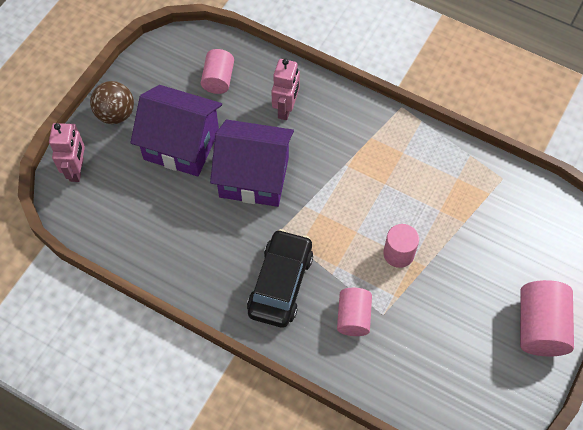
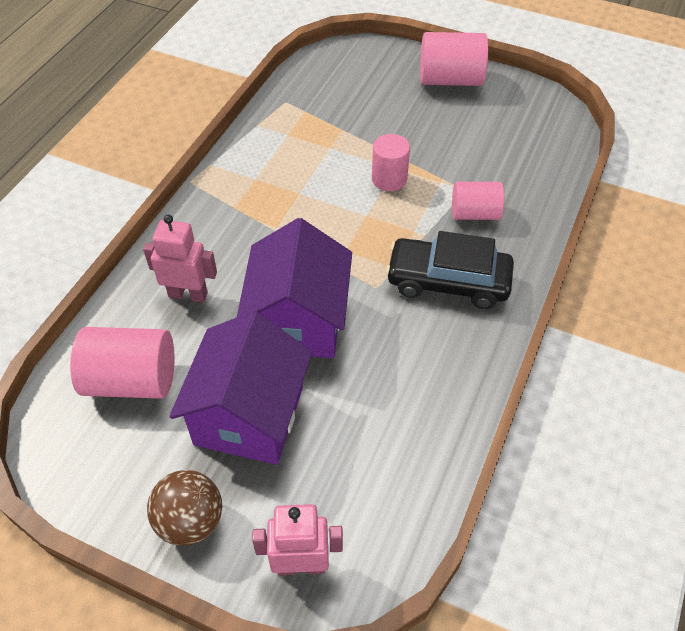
camera: 95 degrees left, 10 degrees down
pink cylinder [201,49,234,94] -> pink cylinder [70,327,175,399], size x1.54

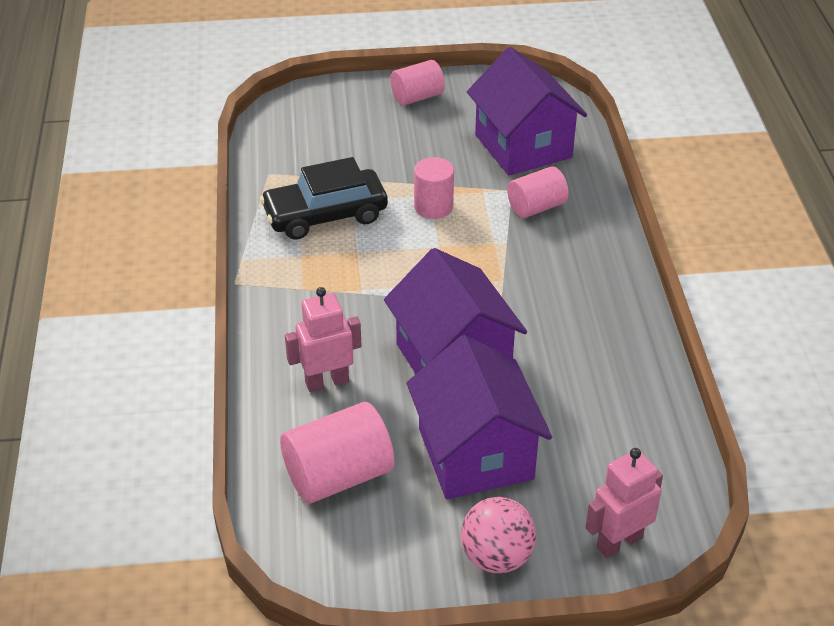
camera: 30 degrees left, 10 degrees down
brown ball [147,470,222,546] -> pink ball [461,497,536,573]
black car [386,231,514,309] -> black car moved to [260,157,388,240]
pink cylinder [420,32,488,86] -> pink cylinder [390,60,445,106], size x0.65
none -> purple house [467,47,587,176]

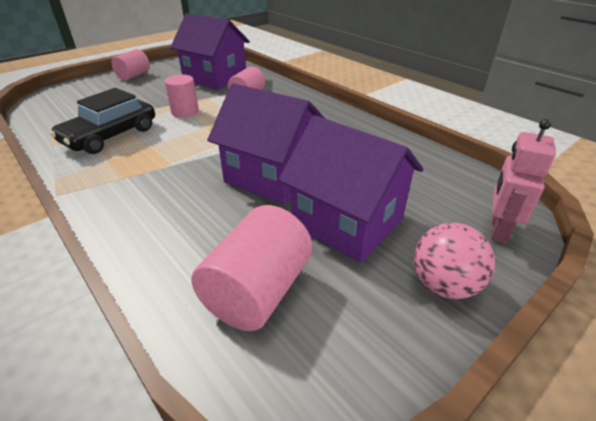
camera: 35 degrees left, 5 degrees down
pink robot [285,287,362,392] -> none

